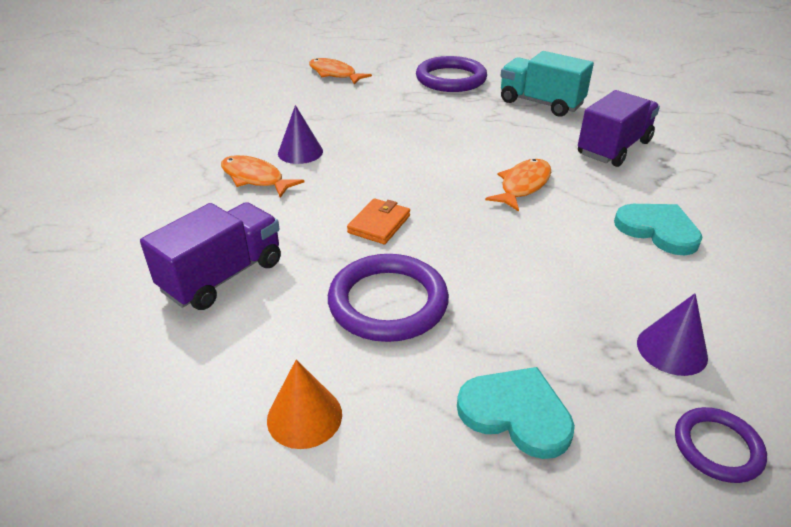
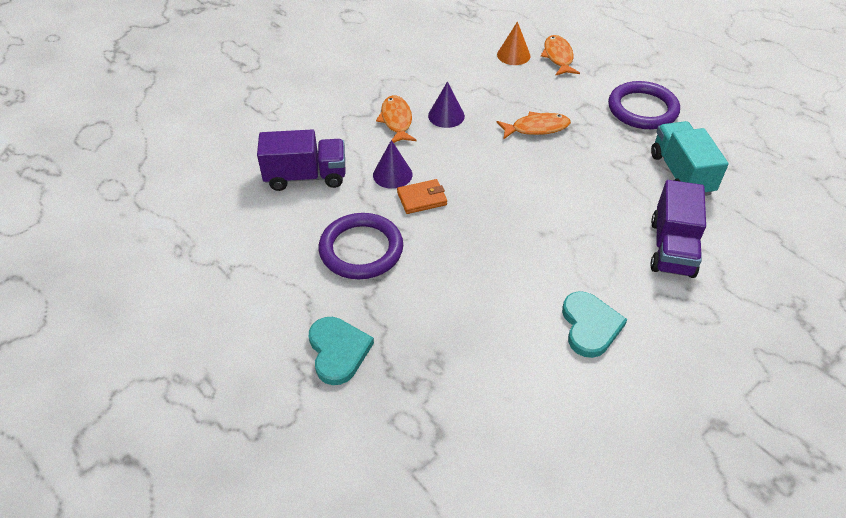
camera: 45 degrees right, 10 degrees up
orange cone [267,359,342,449] -> orange cone moved to [497,22,531,65]
orange fish [485,159,551,212] -> orange fish moved to [496,111,571,140]
purple truck [578,90,660,167] -> purple truck turned 105 degrees clockwise [650,180,706,278]
purple cone [637,293,708,376] -> purple cone moved to [373,140,413,189]
purple ring [675,407,767,483] -> none

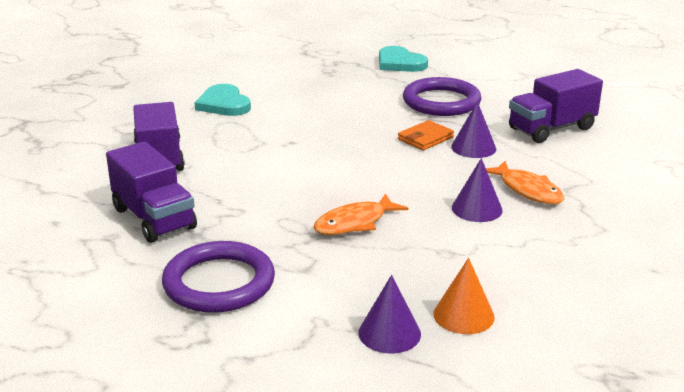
camera: 155 degrees right, 20 degrees down
orange fish [541,35,580,76] -> purple cone [358,275,421,353]
turquoise truck [651,121,729,196] -> purple truck [106,141,197,243]

